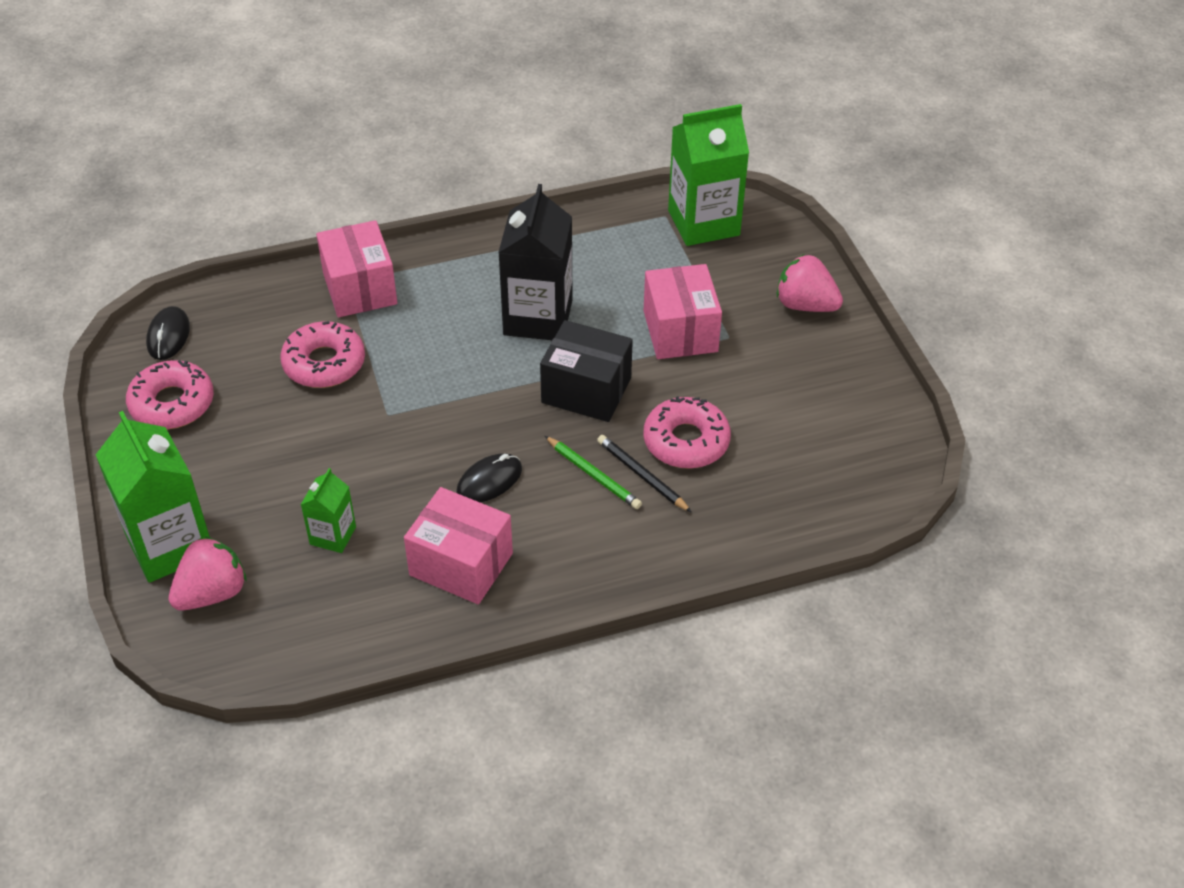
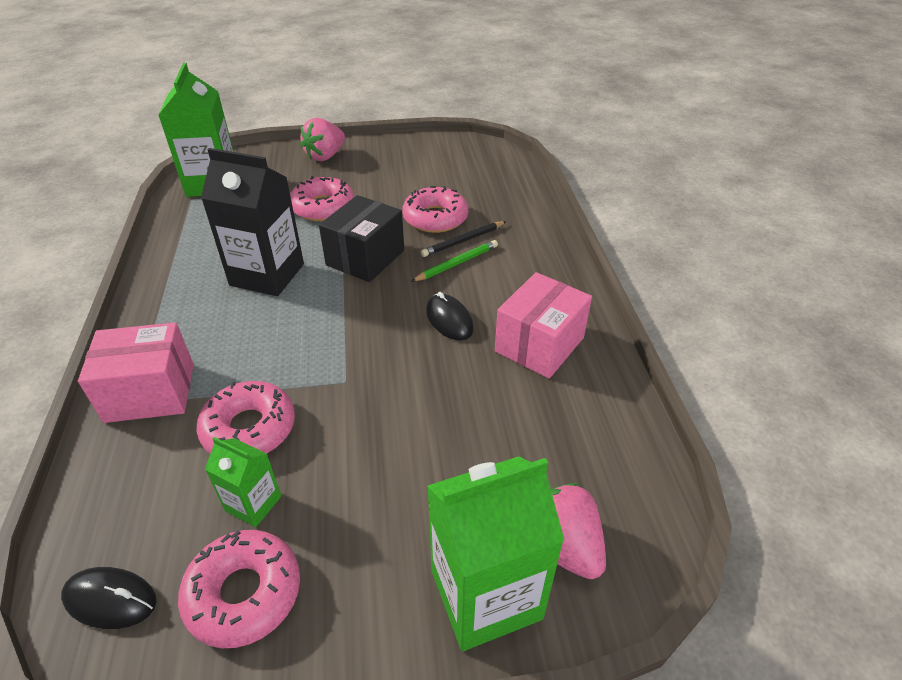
camera: 80 degrees left, 5 degrees down
green carton [301,468,356,553] -> green carton moved to [205,437,281,527]
pink box [644,264,722,359] -> pink donut [290,176,354,221]

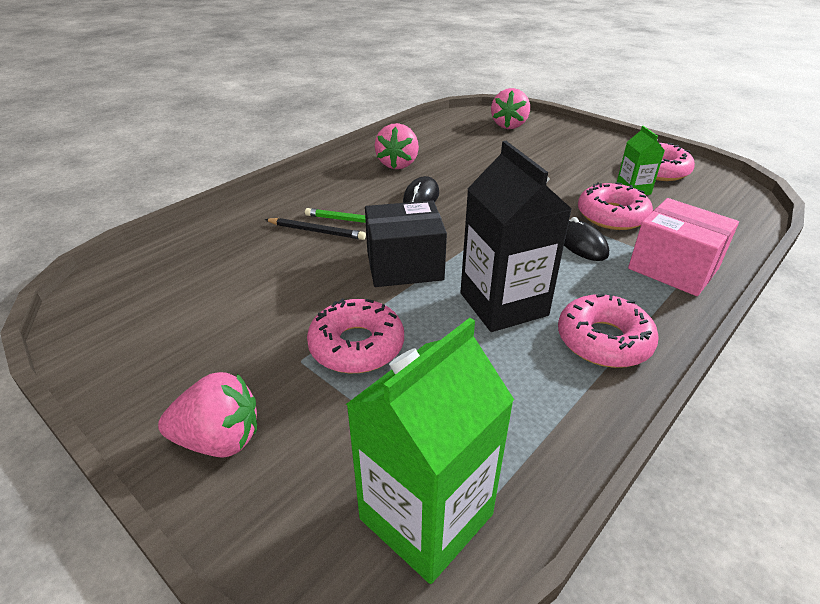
camera: 130 degrees left, 5 degrees down
black mouse [61,567,156,629] -> black mouse moved to [564,217,609,261]
pink donut [402,186,468,233] -> pink donut moved to [558,294,659,368]
green carton [427,456,564,651] -> none
pink box [495,272,592,379] -> pink strawberry [375,123,419,169]

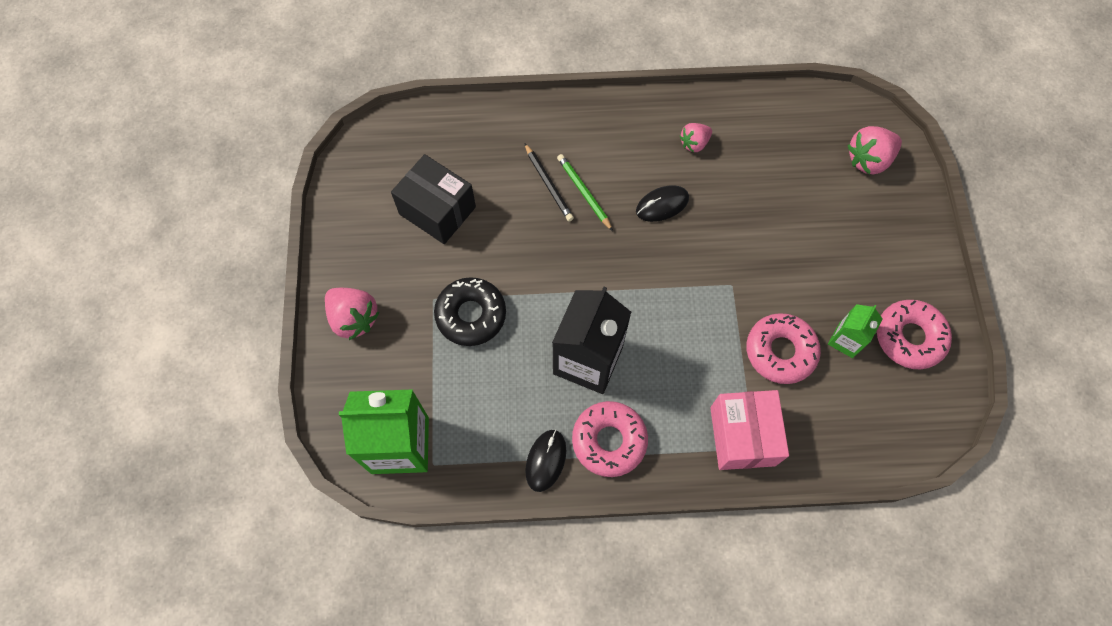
camera: 45 degrees right, 30 degrees up
pink donut [307,298,404,373] -> black donut [434,277,506,346]
black box [365,200,447,287] -> black box moved to [391,154,476,244]
pink strawberry [375,123,419,169] -> pink strawberry [680,123,712,152], size x0.63
black mouse [564,217,609,261] -> black mouse moved to [525,429,566,492]

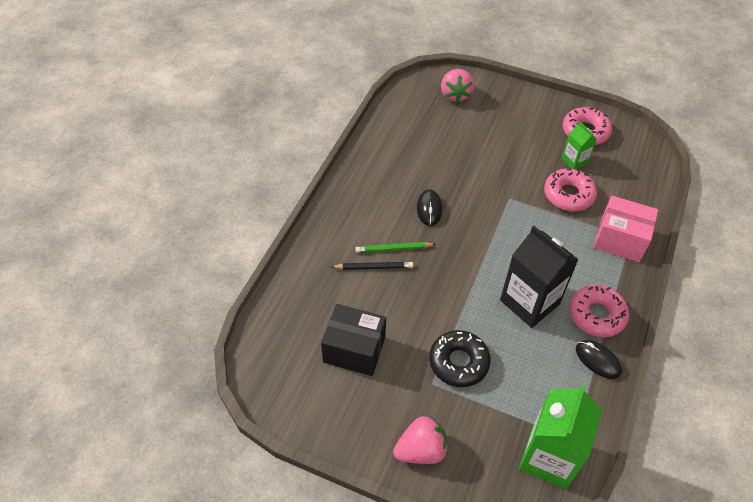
camera: 65 degrees left, 15 degrees down
black box [391,154,476,244] -> black box turned 45 degrees clockwise [321,304,386,376]
pink strawberry [680,123,712,152] -> none

